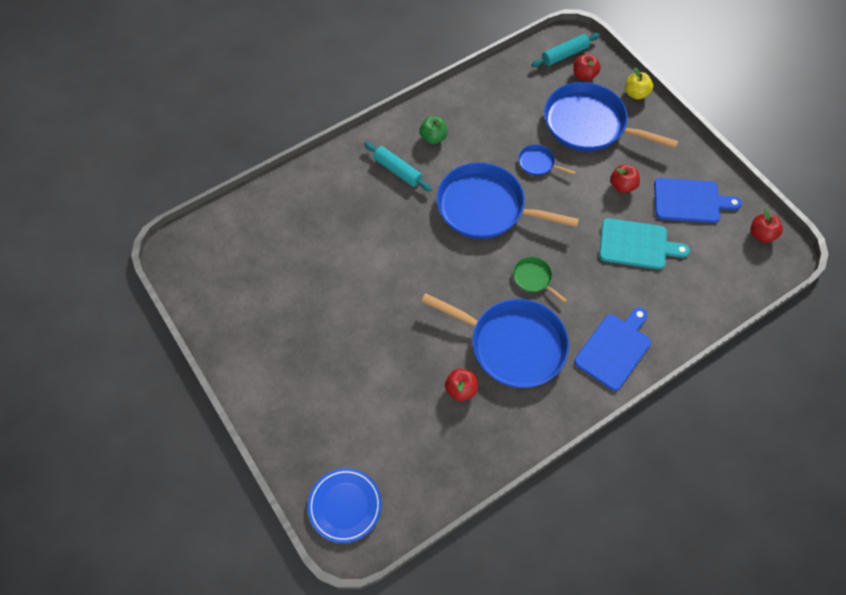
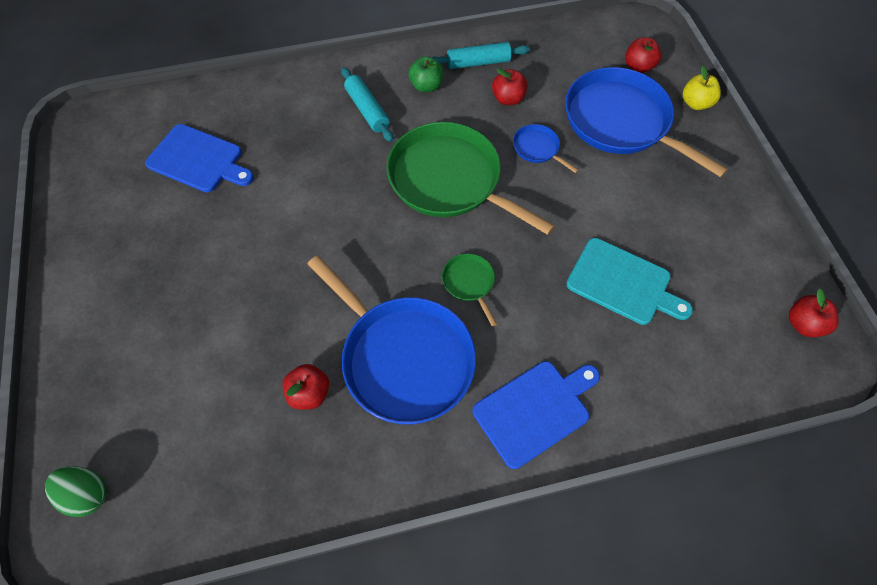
camera: 20 degrees right, 0 degrees up
blue plate [307,468,382,543] -> green egg [45,466,107,517]
blue pan [436,162,579,239] -> green pan [386,122,555,235]
turquoise rolling pin [531,33,600,67] -> turquoise rolling pin moved to [431,42,530,69]
red apple [610,164,640,193] -> red apple moved to [492,68,528,105]
blue cutting board [654,178,742,223] -> blue cutting board moved to [145,124,254,192]

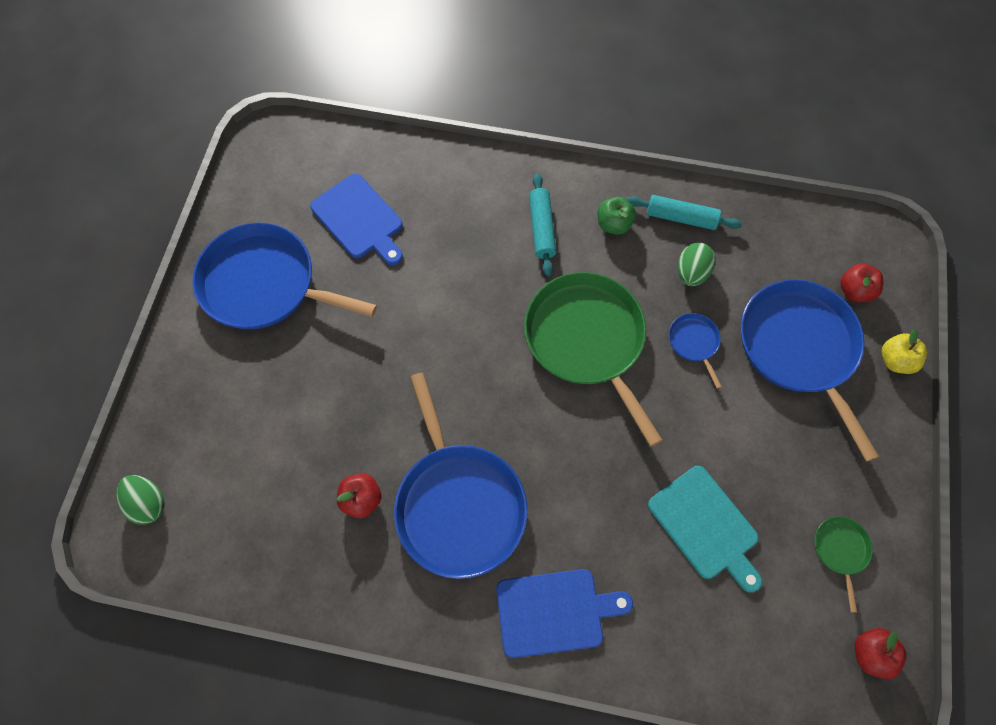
camera: 25 degrees right, 5 degrees up
green pan [442,254,497,326] -> green pan moved to [814,516,873,613]
red apple [492,68,528,105] -> green egg [678,243,715,286]
none -> blue pan [192,223,377,330]

